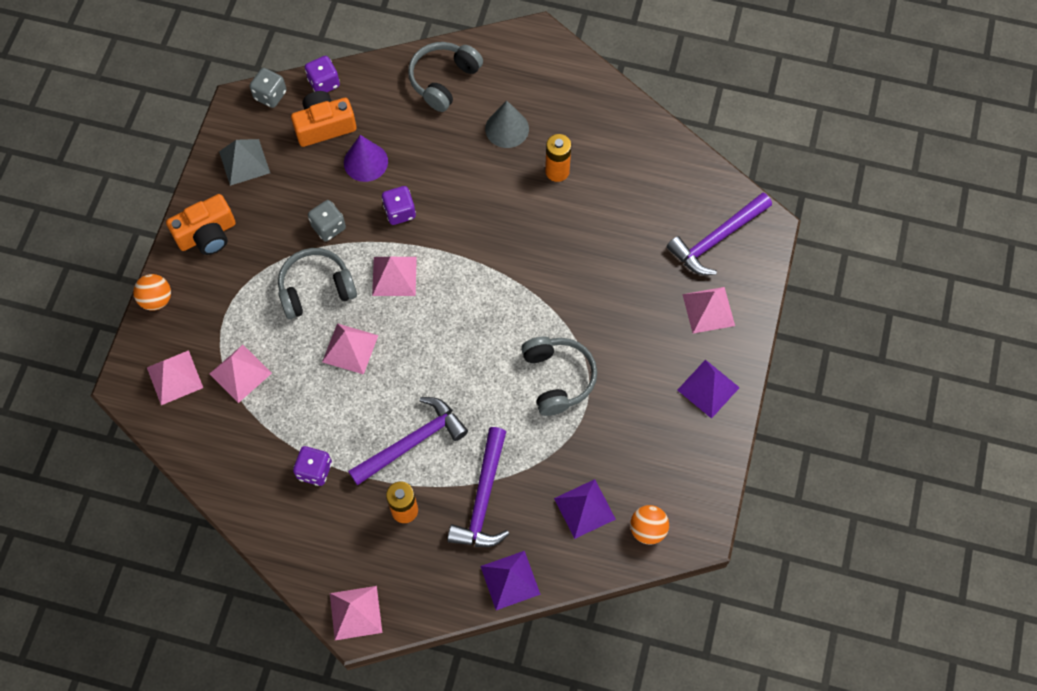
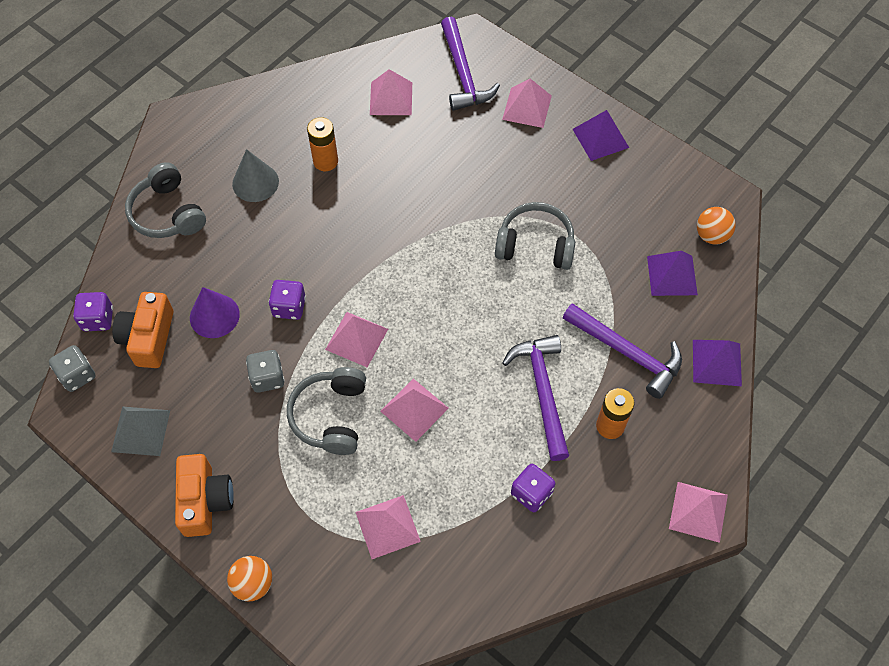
camera: 65 degrees left, 5 degrees down
pink pyramid [147,350,203,405] -> pink pyramid moved to [370,69,412,115]

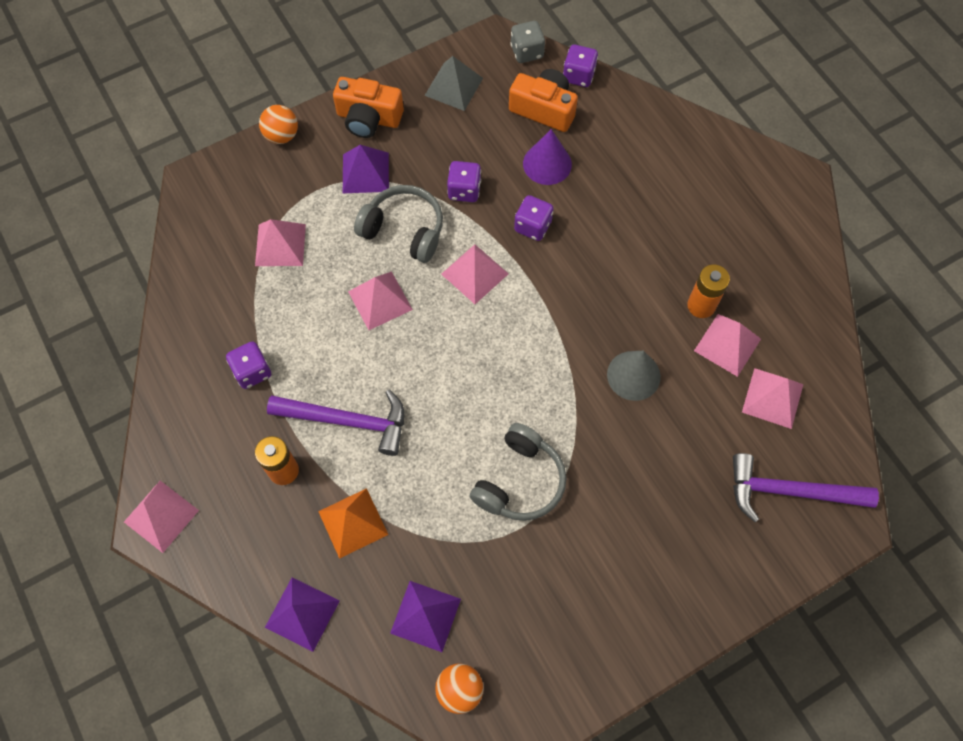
camera: 110 degrees right, 5 degrees up
grey headphones [125,162,206,238] -> none
grey cone [232,149,279,202] -> grey cone moved to [607,351,661,401]
grey dice [246,350,285,393] -> purple dice [447,161,481,202]
pink pyramid [502,79,552,128] -> pink pyramid moved to [694,314,761,377]
purple hammer [563,303,682,399] -> orange pyramid [318,488,388,559]
purple pyramid [572,110,629,161] -> purple pyramid moved to [343,145,389,193]

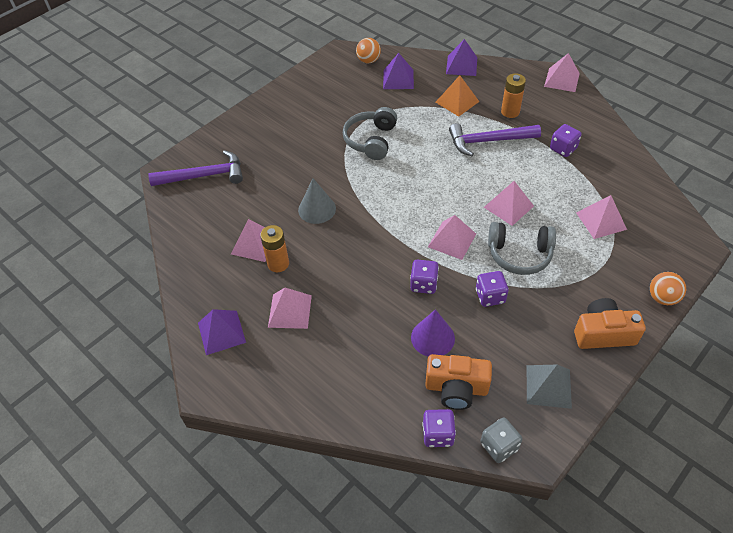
camera: 165 degrees right, 15 degrees down
purple pyramid [343,145,389,193] -> purple pyramid moved to [198,309,246,355]
pink pyramid [742,368,803,429] -> pink pyramid moved to [268,288,312,329]

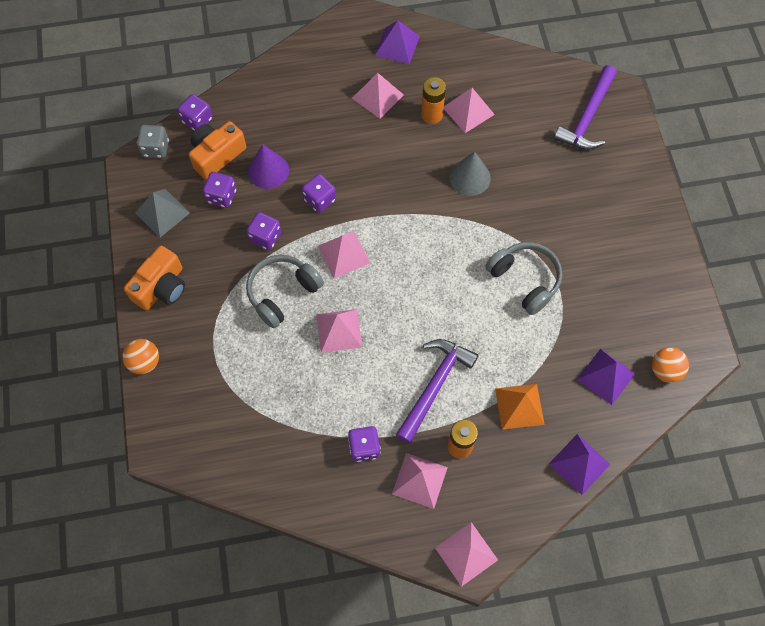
camera: 125 degrees right, 15 degrees up
pink pyramid [576,195,627,239] -> pink pyramid moved to [392,453,448,509]
none -> purple dice [203,172,236,208]

